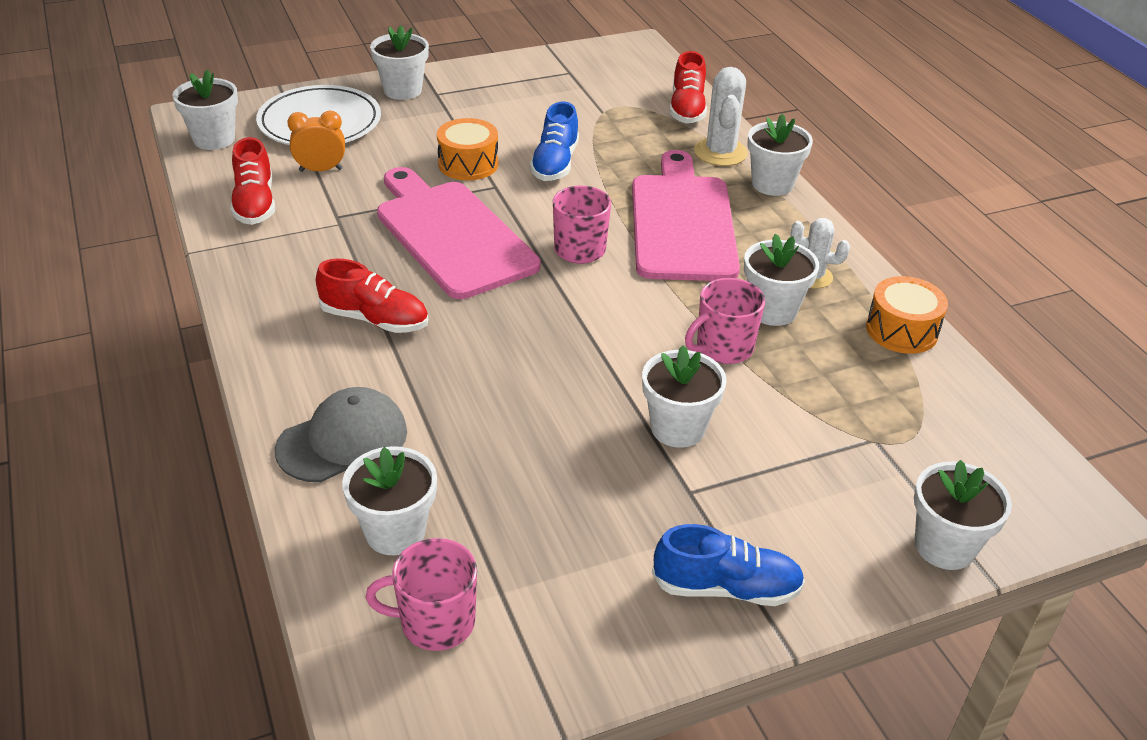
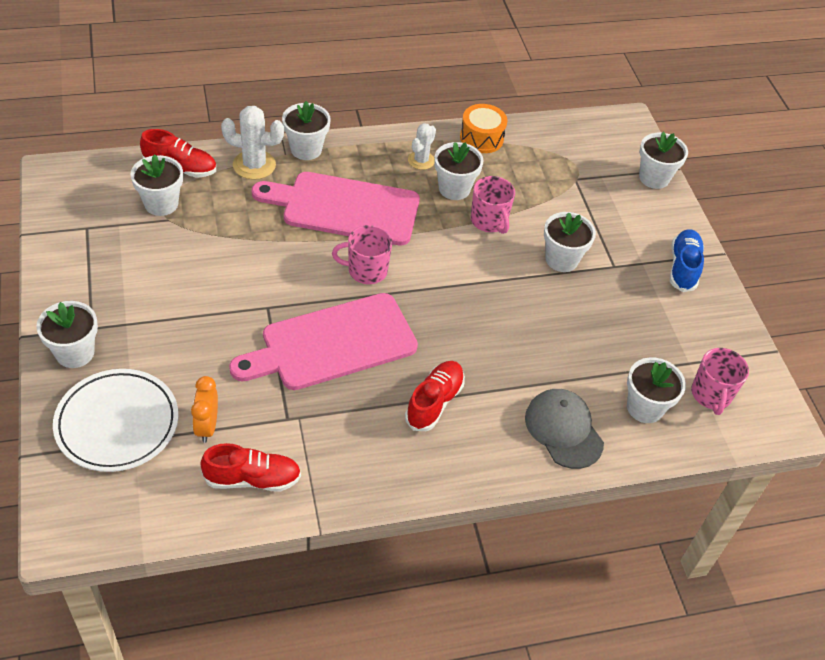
camera: 85 degrees left, 10 degrees up
white flower pot [173,69,238,150] -> white flower pot moved to [131,154,183,216]
orange drum [437,118,498,180] -> none
blue shoe [530,102,579,181] -> none

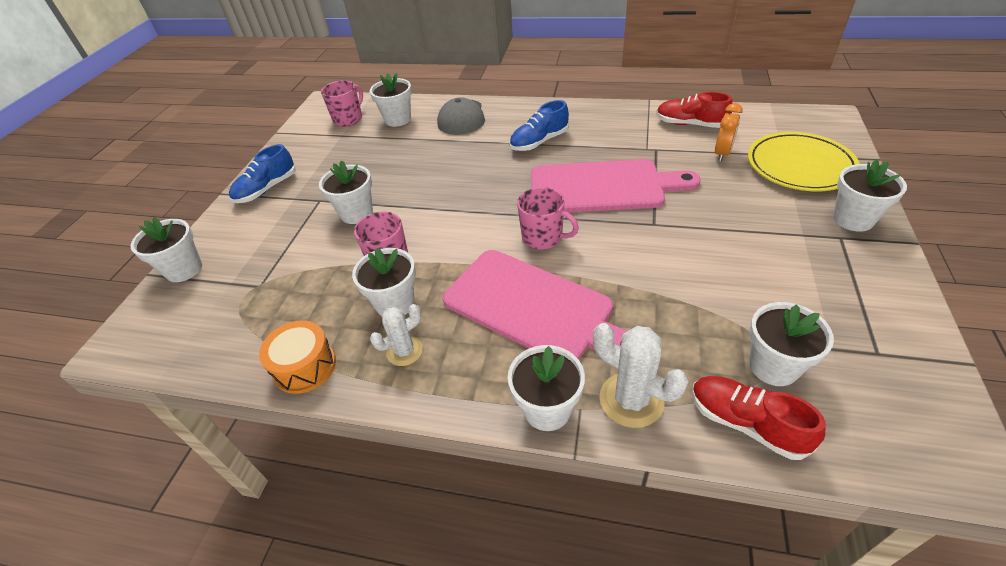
camera: 145 degrees left, 5 degrees down
white plate [53,369,178,472] -> yellow plate [748,132,860,191]
red shoe [405,361,465,431] -> blue shoe [509,100,569,151]

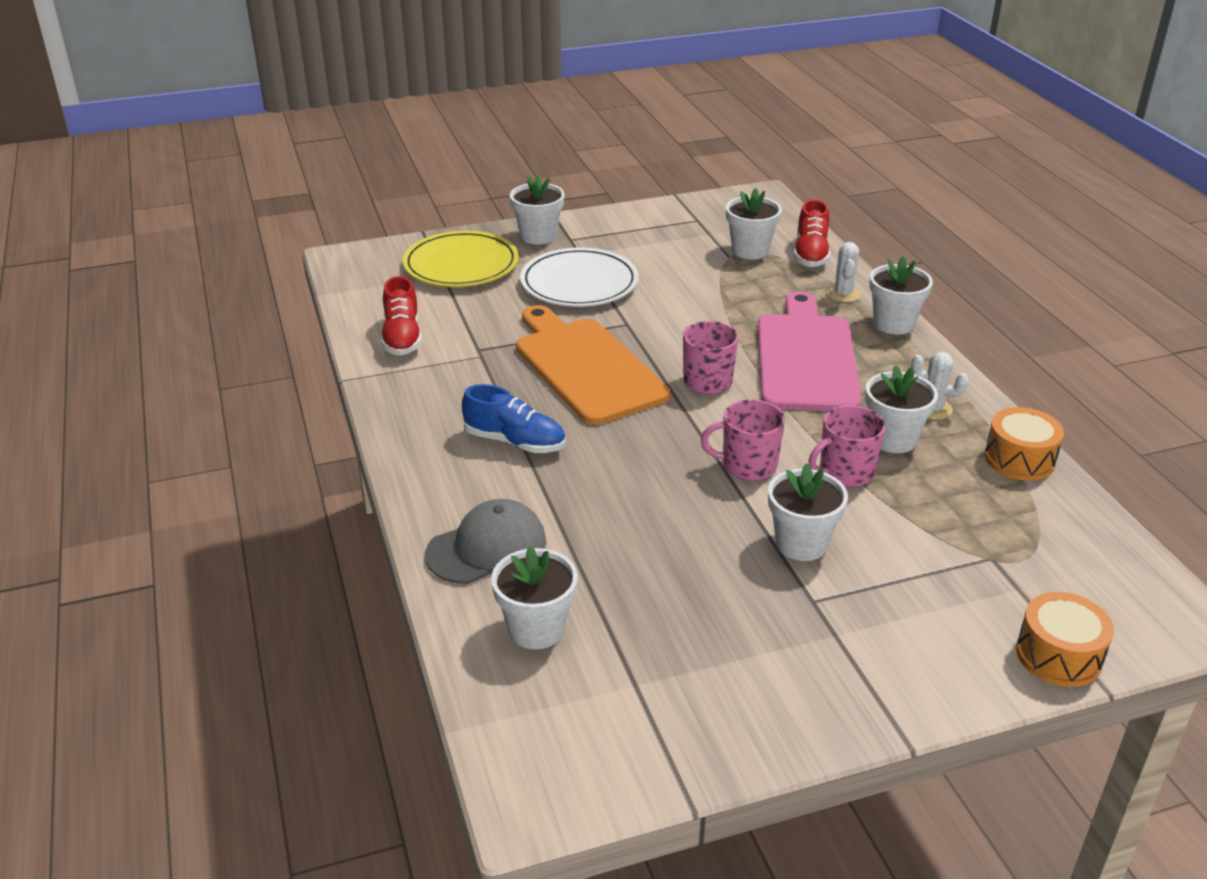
camera: 125 degrees left, 10 degrees down
white flower pot [130,217,202,282] -> orange drum [1016,592,1114,687]
blue shoe [229,144,296,203] -> none
pink mug [321,80,363,127] -> pink mug moved to [701,399,785,481]
pink cutting board [531,159,701,213] -> orange cutting board [516,305,670,425]
white cactus [593,323,689,428] -> white cactus [827,242,861,302], size x0.65
orange clock [715,103,743,162] -> none
none -> white plate [520,248,639,307]

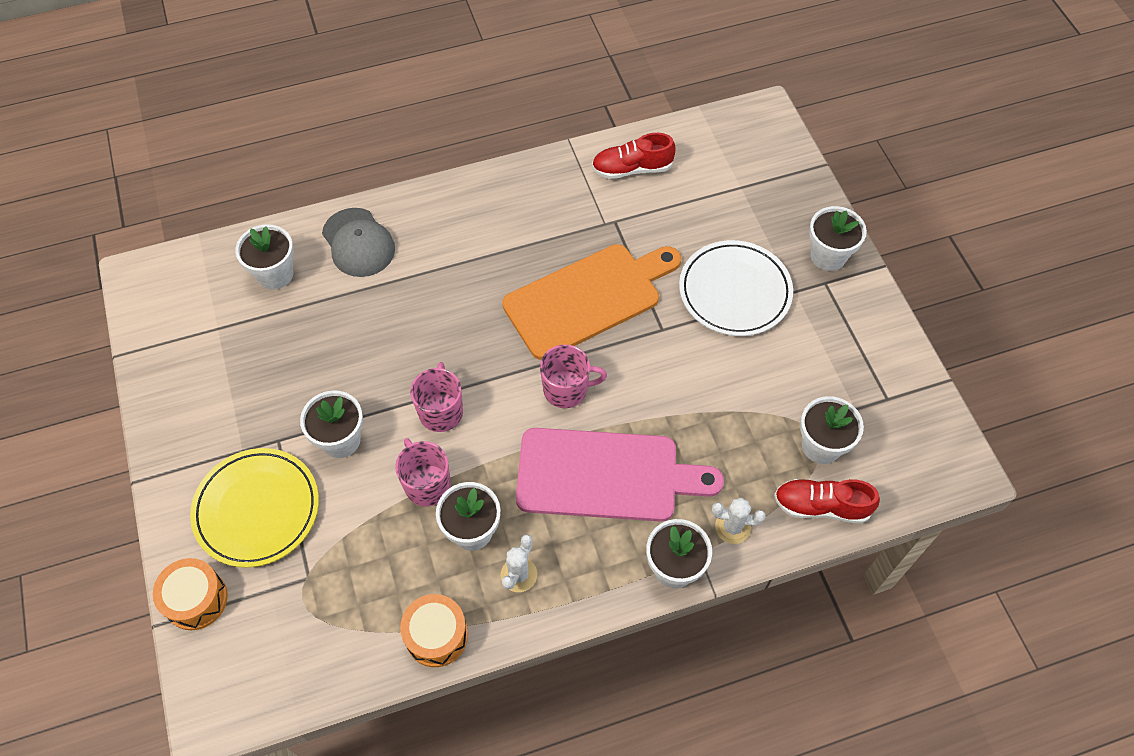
camera: 90 degrees right, 25 degrees up
yellow plate [403,231,519,287] -> yellow plate moved to [190,448,319,568]
blue shoe [462,384,566,453] -> none

